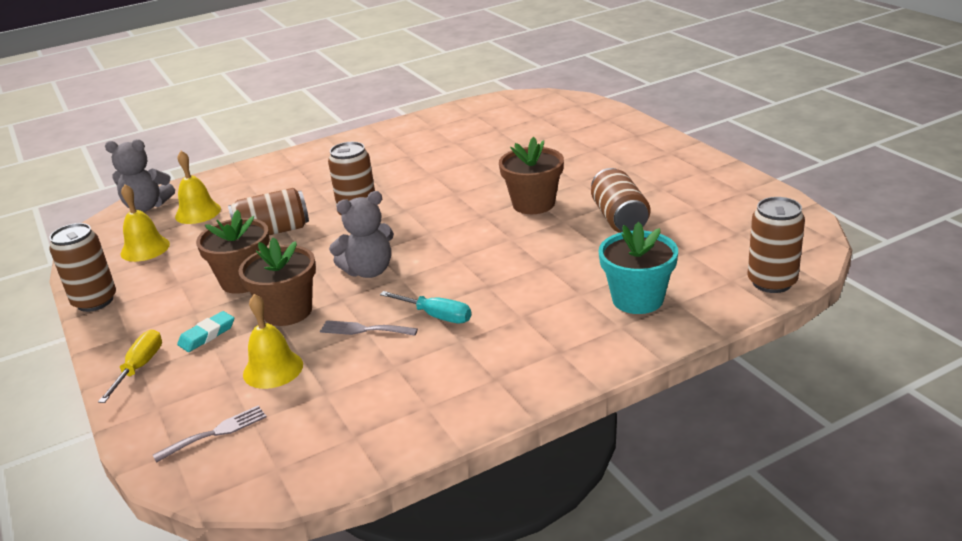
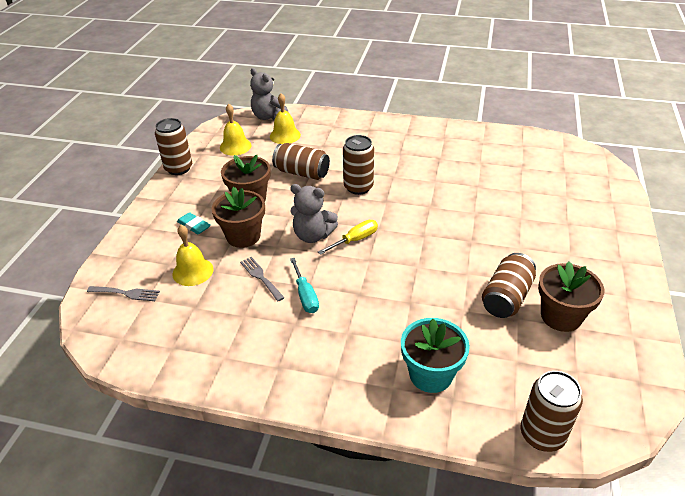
camera: 40 degrees right, 10 degrees up
yellow screwdriver [98,330,162,403] -> yellow screwdriver moved to [318,220,378,255]
turquoise eraser [177,311,234,352] -> turquoise eraser turned 45 degrees clockwise [177,212,211,234]
brown flower pot [499,137,564,214] -> brown flower pot moved to [538,261,605,332]

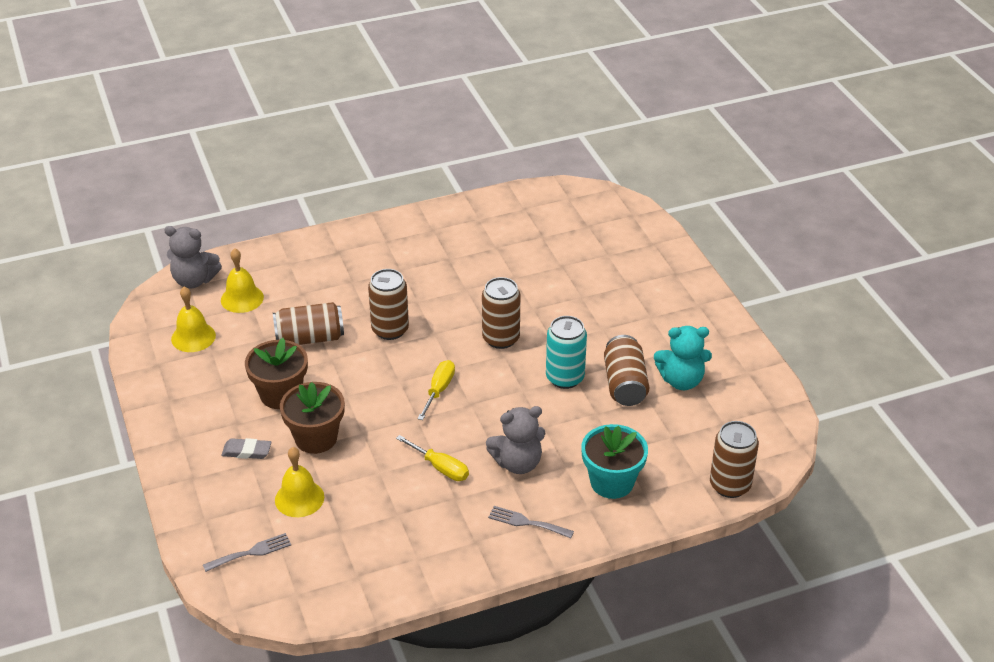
camera: 35 degrees left, 0 degrees up
brown can [155,118,192,175] -> brown can moved to [482,277,520,349]
turquoise eraser [177,212,211,234] -> grey eraser [222,438,272,459]
grey fork [240,257,284,301] -> grey fork moved to [488,506,574,538]
grey teddy bear [290,184,338,243] -> grey teddy bear moved to [486,406,546,474]
turquoise screwdriver [290,258,319,313] -> yellow screwdriver [396,435,469,481]
brown flower pot [538,261,605,332] -> turquoise teddy bear [654,326,712,390]
none -> turquoise can [546,316,587,389]

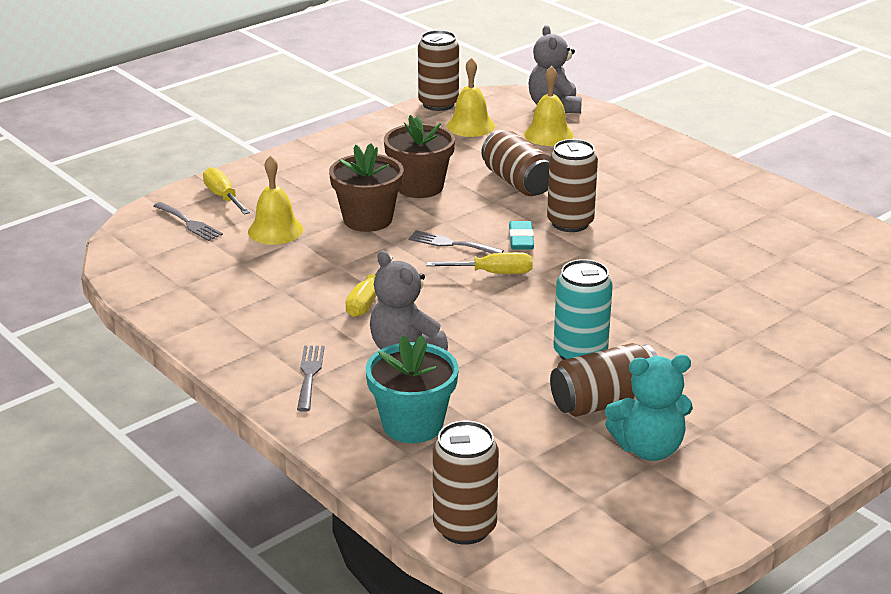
camera: 70 degrees right, 10 degrees down
grey eraser [222,438,272,459] -> none
brown can [482,277,520,349] -> brown can moved to [418,30,459,111]
turquoise teddy bear [654,326,712,390] -> turquoise teddy bear turned 75 degrees counterclockwise [605,355,693,461]
none -> yellow screwdriver [203,167,250,215]
none -> grey fork [409,230,504,254]
none -> turquoise eraser [509,221,534,250]

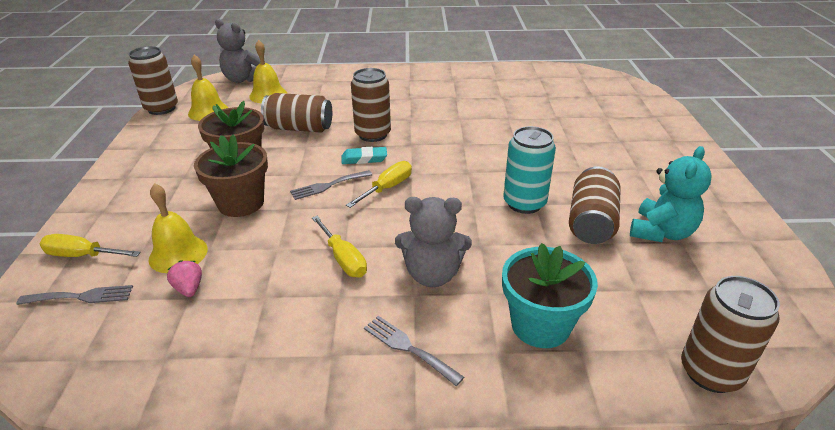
camera: 50 degrees left, 5 degrees up
turquoise eraser [509,221,534,250] -> turquoise eraser turned 45 degrees counterclockwise [341,147,387,164]
none -> pink strawberry [167,260,202,297]

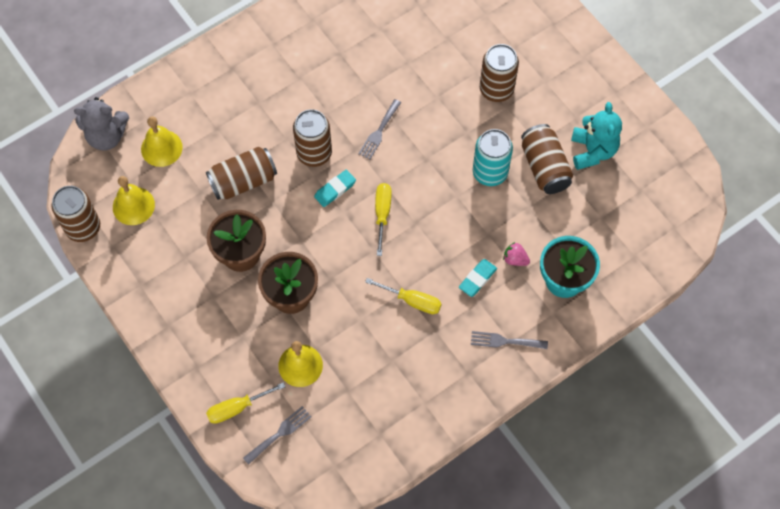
camera: 35 degrees left, 30 degrees up
pink strawberry [167,260,202,297] -> pink strawberry moved to [503,242,530,266]
grey fork [290,170,372,200] -> grey fork moved to [358,99,401,160]
grey teddy bear [395,197,472,287] -> turquoise eraser [459,259,497,297]
brown can [681,276,780,393] -> brown can moved to [480,44,519,102]

